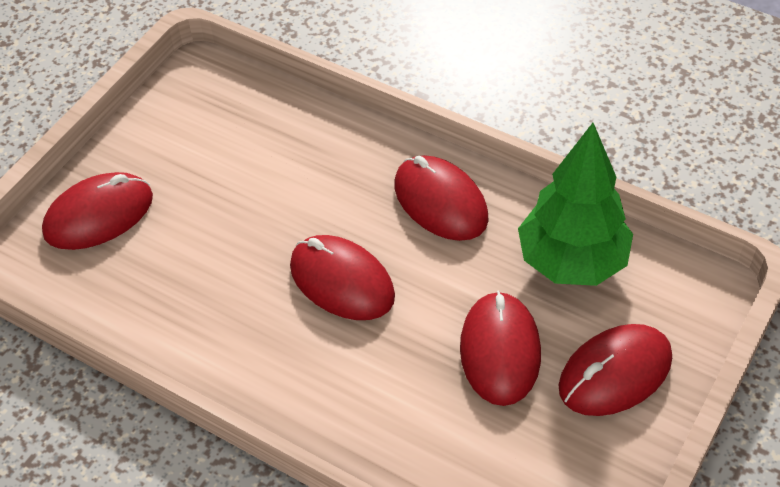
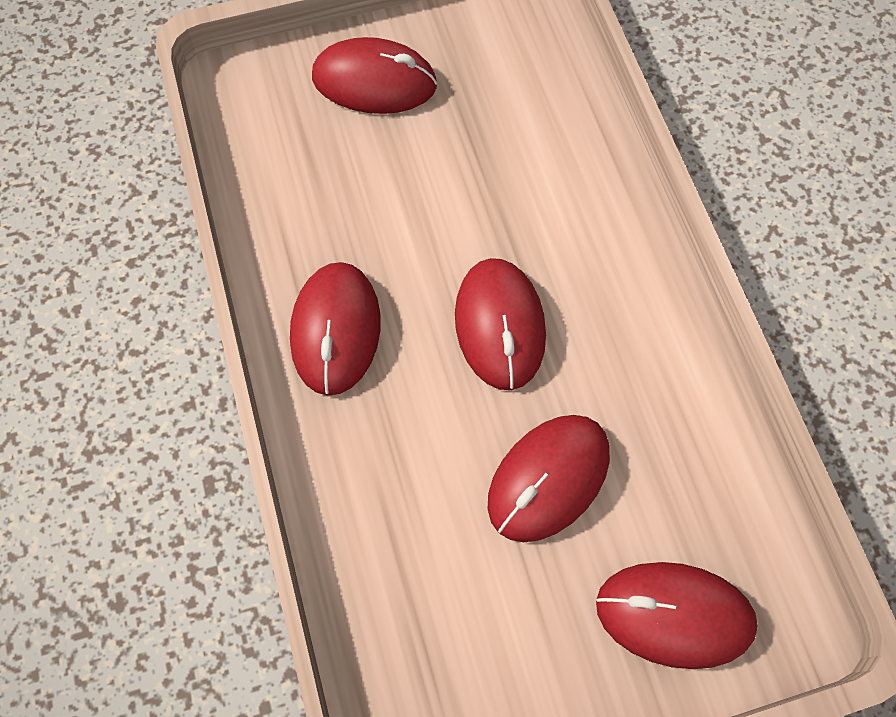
camera: 140 degrees left, 15 degrees up
red mouse [460,291,541,406] -> red mouse moved to [488,415,610,542]
green tree [518,123,633,286] -> none

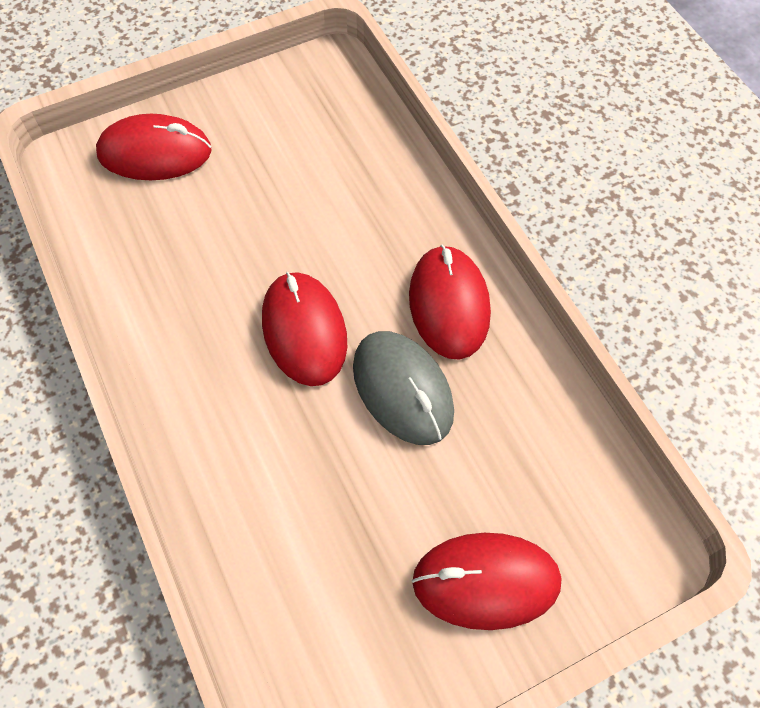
camera: 170 degrees right, 5 degrees down
red mouse [488,415,610,542] -> none
none -> grey mouse [353,331,454,445]

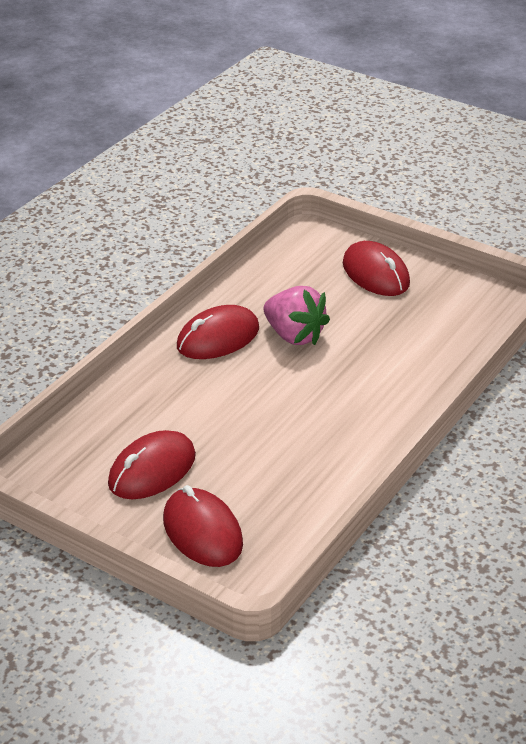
camera: 120 degrees left, 25 degrees down
red mouse [262,272,347,386] -> red mouse moved to [108,430,196,499]
grey mouse [353,331,454,445] -> pink strawberry [263,286,330,345]

